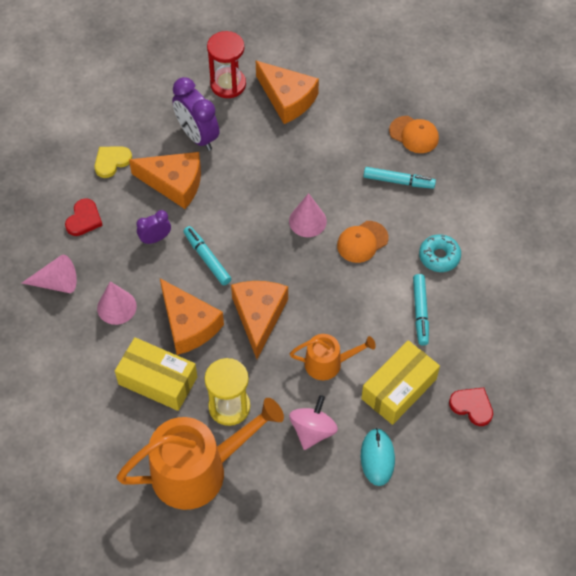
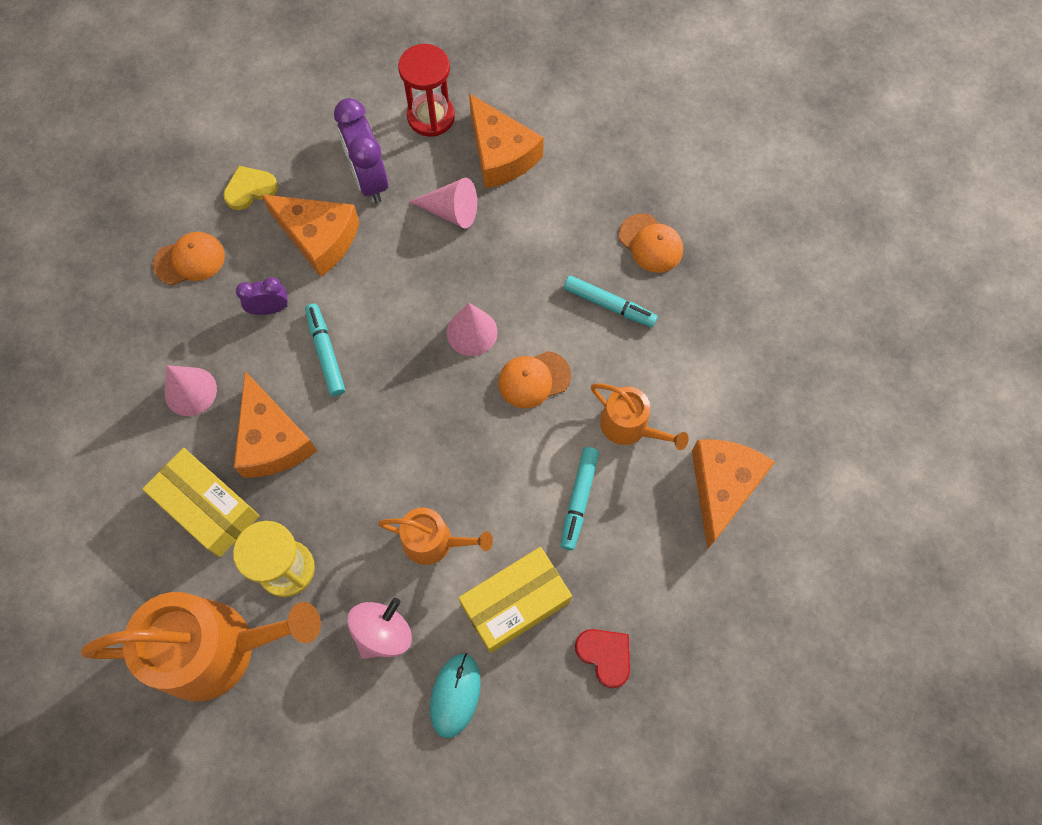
camera: 15 degrees right, 10 degrees up
pink cone [22,255,77,293] -> pink cone moved to [409,178,477,229]
red heart [65,198,103,236] -> orange cap [153,232,225,285]
orange cheese [231,281,288,359] -> orange cheese moved to [692,439,775,549]
turquoise donut [419,234,461,272] -> orange watering can [591,383,689,450]

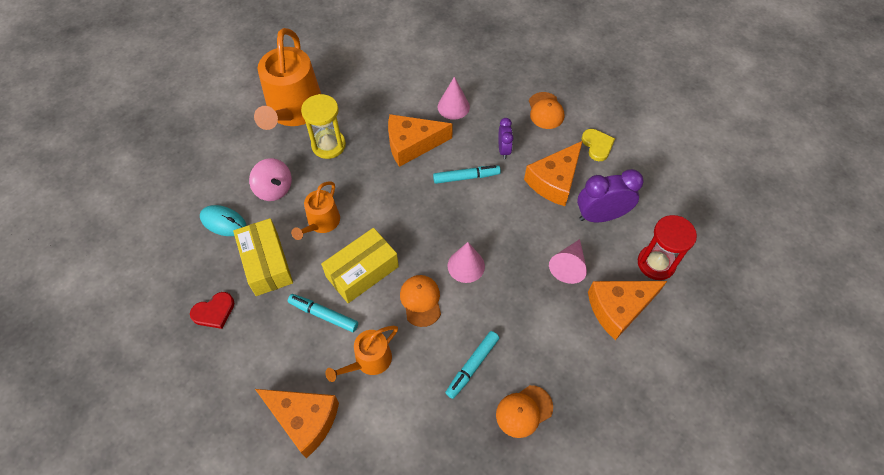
camera: 100 degrees right, 10 degrees down
yellow box [142,448,259,557] -> yellow box moved to [321,228,399,303]

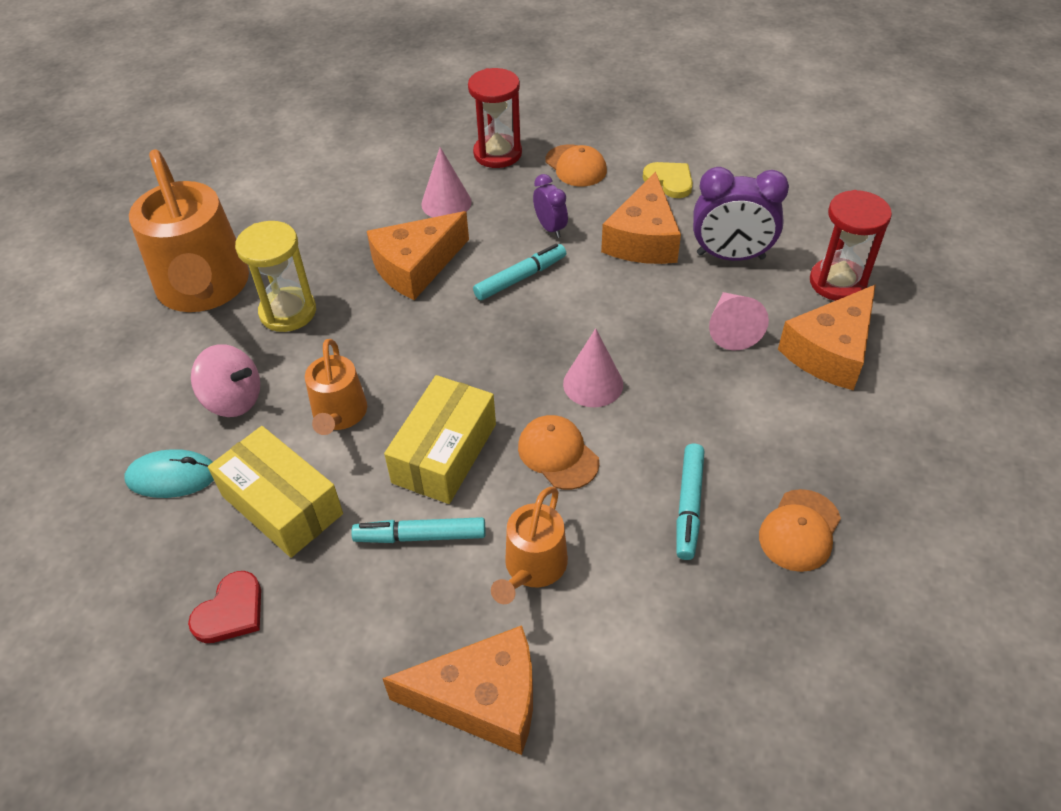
camera: 25 degrees left, 10 degrees down
purple clock [577,169,644,222] -> purple clock turned 135 degrees counterclockwise [693,167,789,261]
none -> red hourglass [468,68,522,168]

